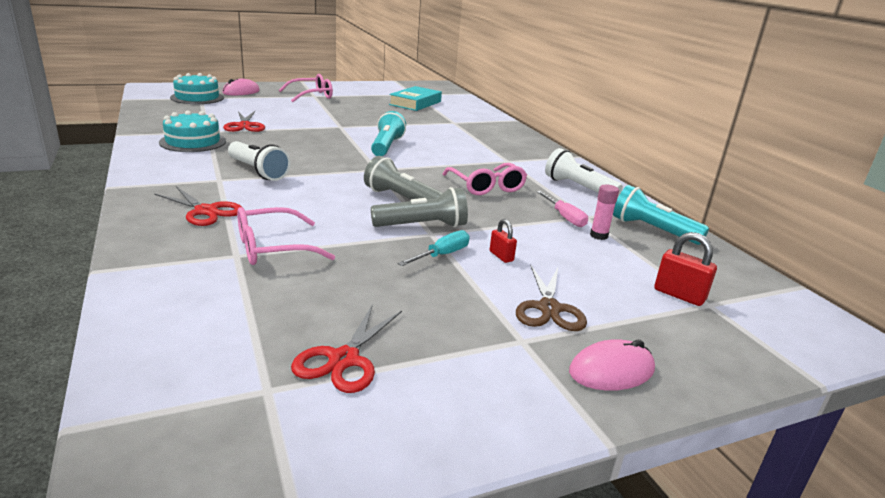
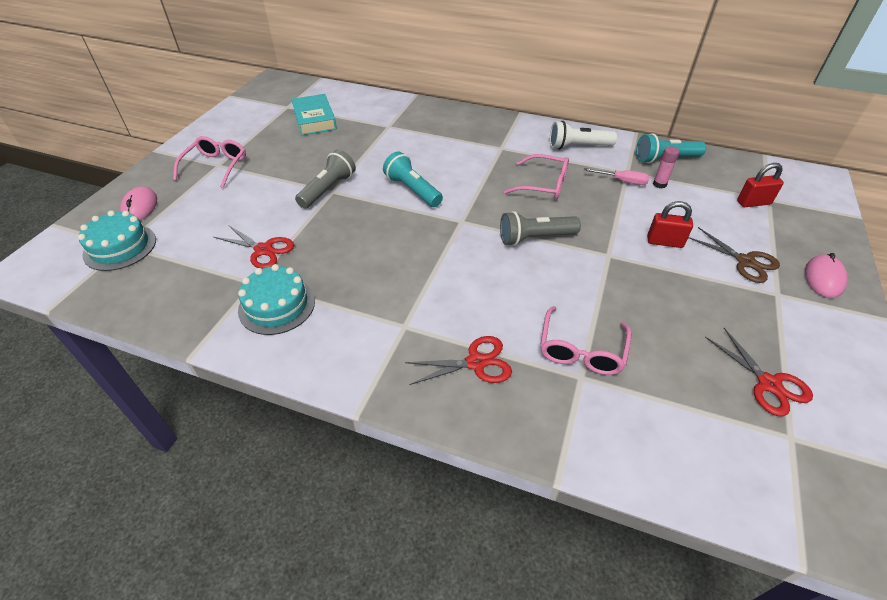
camera: 45 degrees left, 20 degrees up
white flashlight [228,141,291,181] -> none
grey flashlight [371,187,468,227] -> grey flashlight moved to [295,150,356,209]
turquoise screwdriver [398,230,470,266] -> none
red padlock [490,219,517,263] -> red padlock [647,201,693,248], size x1.59

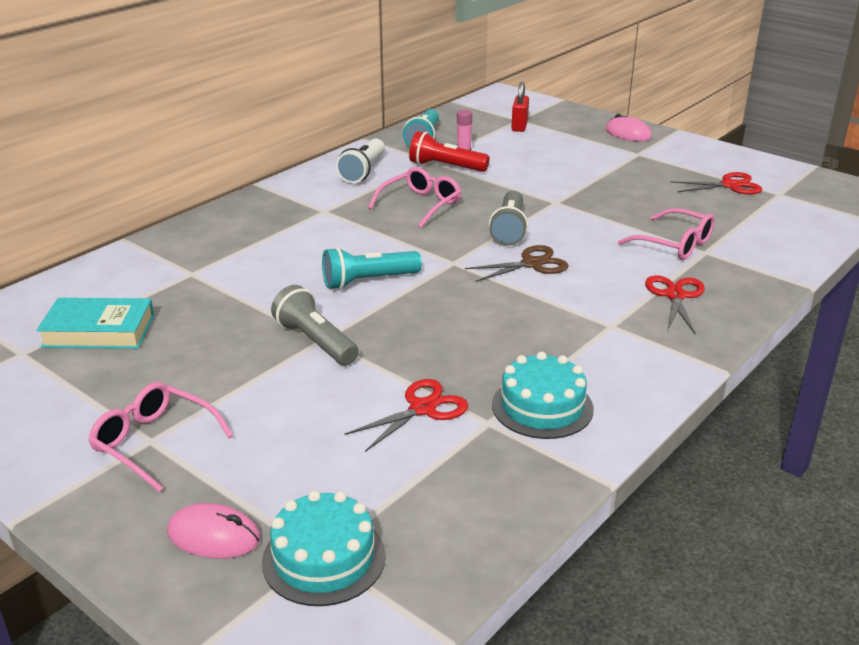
camera: 70 degrees left, 15 degrees down
pink screwdriver [584,168,650,185] -> red flashlight [409,131,490,172]
red padlock [647,201,693,248] -> none
brown scissors [688,227,780,283] -> brown scissors moved to [465,245,568,282]

